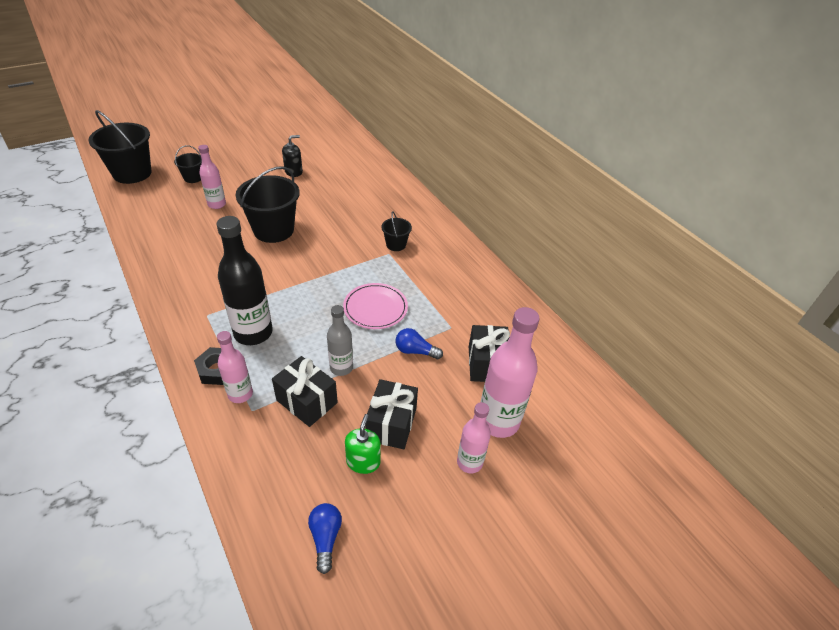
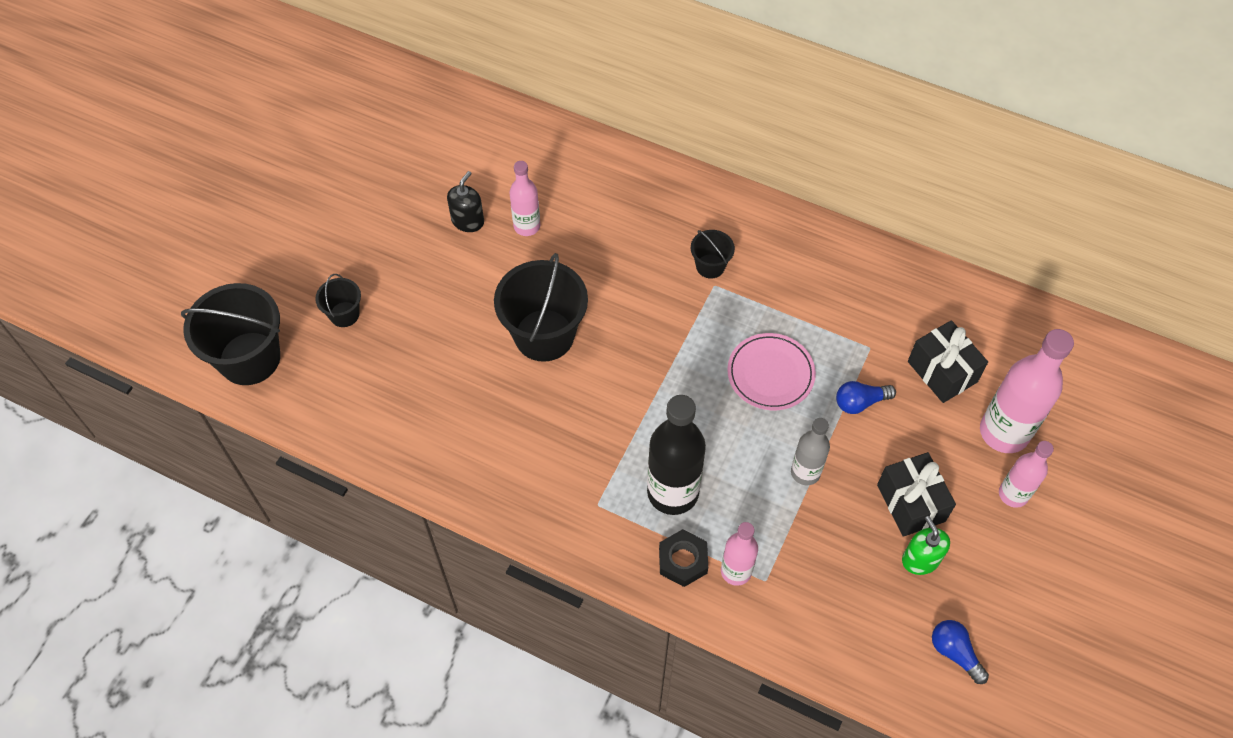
camera: 30 degrees left, 15 degrees up
pink bottle [198,145,226,209] -> pink bottle moved to [510,161,540,236]
black gift [272,356,338,427] -> none

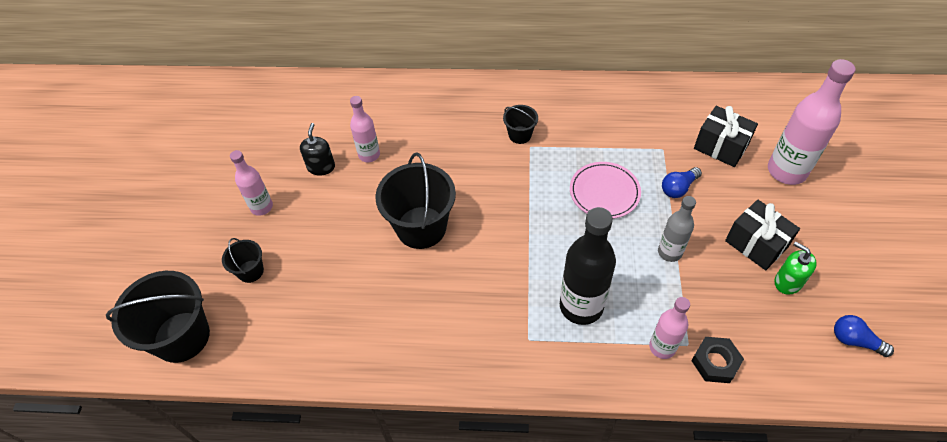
camera: 20 degrees left, 5 degrees down
black nut [659,529,708,587] -> black nut moved to [691,337,744,383]
pink bottle [999,441,1054,508] -> pink bottle moved to [230,150,273,216]

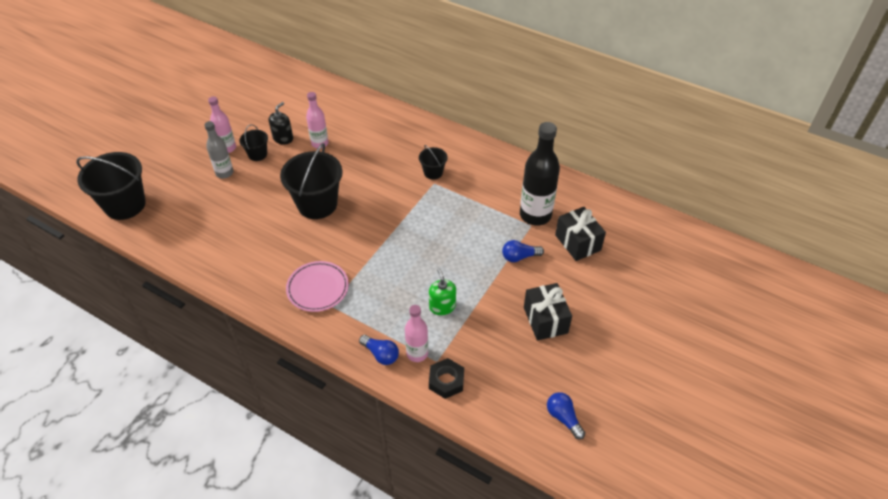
camera: 25 degrees right, 5 degrees down
black bucket [222,238,264,283] -> black bucket moved to [239,124,268,161]
black bottle [560,207,616,325] -> black bottle moved to [520,122,560,226]
pink plate [570,162,641,219] -> pink plate moved to [286,261,349,312]
grey bottle [658,196,696,262] -> grey bottle moved to [204,121,234,178]
pink bottle [768,59,856,185] -> none
green soap dispenser [774,242,817,295] -> green soap dispenser moved to [429,268,456,315]
none -> blue light bulb [359,335,399,365]

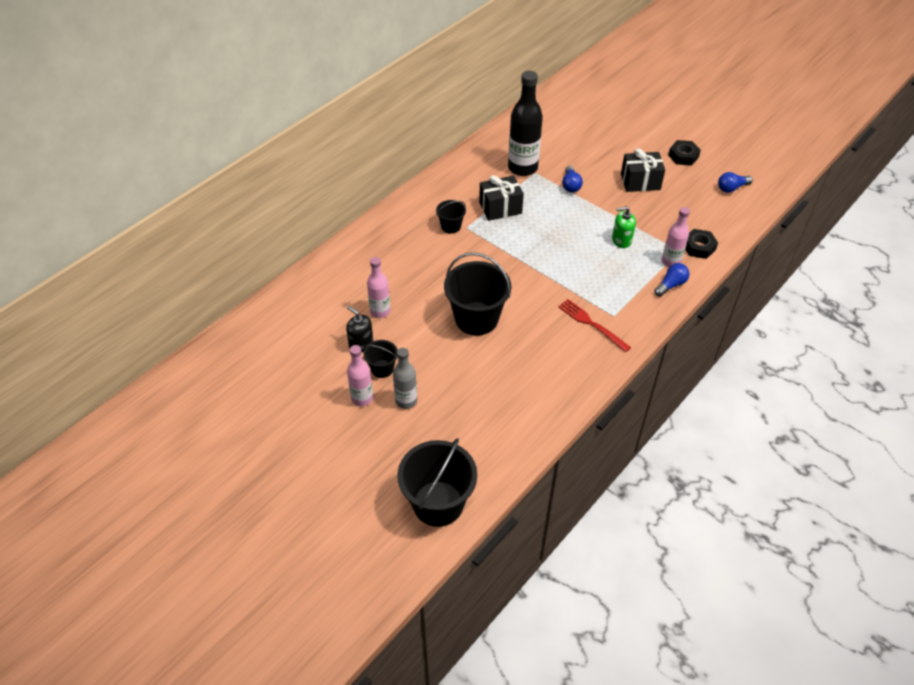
camera: 80 degrees left, 0 degrees up
pink plate [286,261,349,312] -> red fork [558,299,631,352]
black gift [555,207,606,261] -> black gift moved to [479,175,524,221]
none -> black nut [668,140,701,165]

